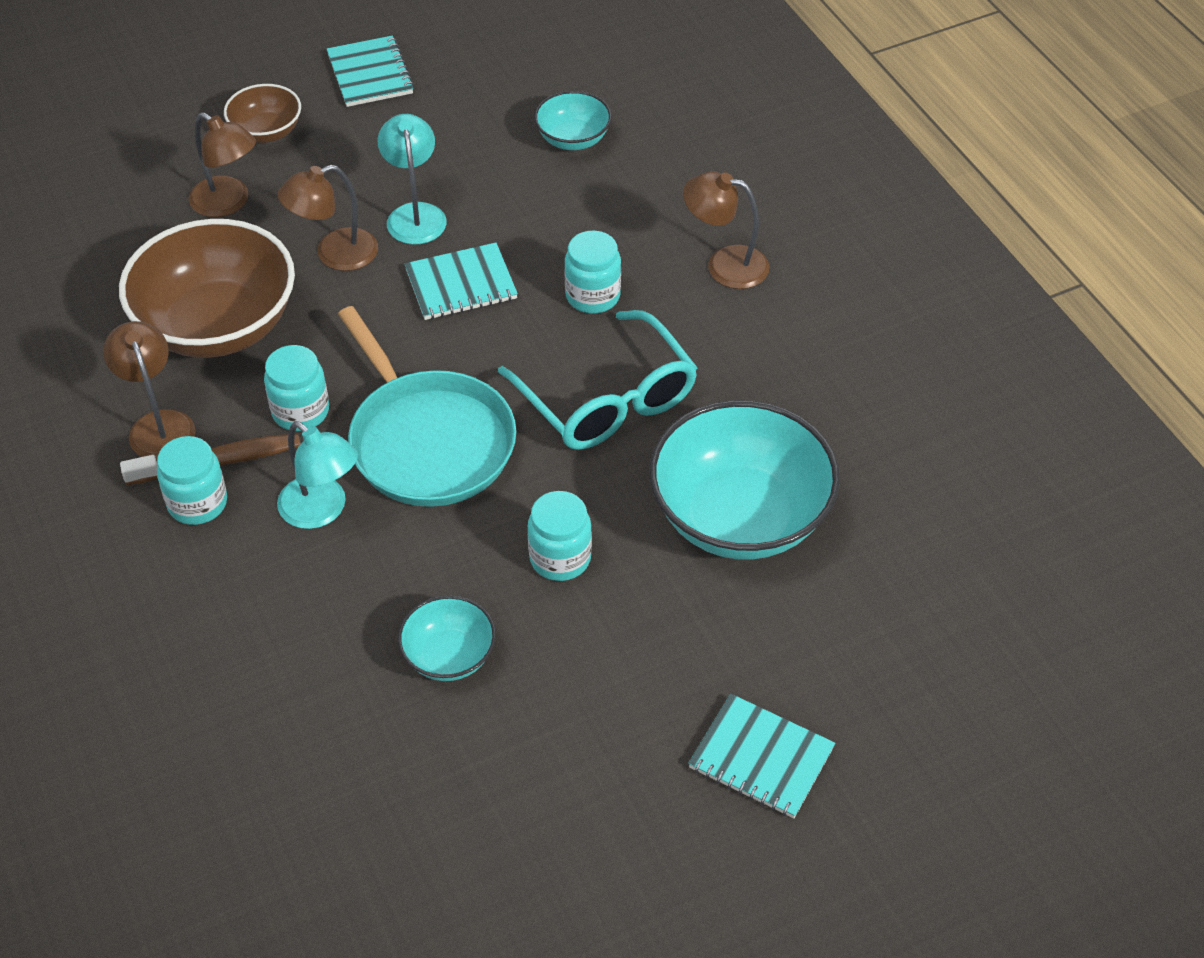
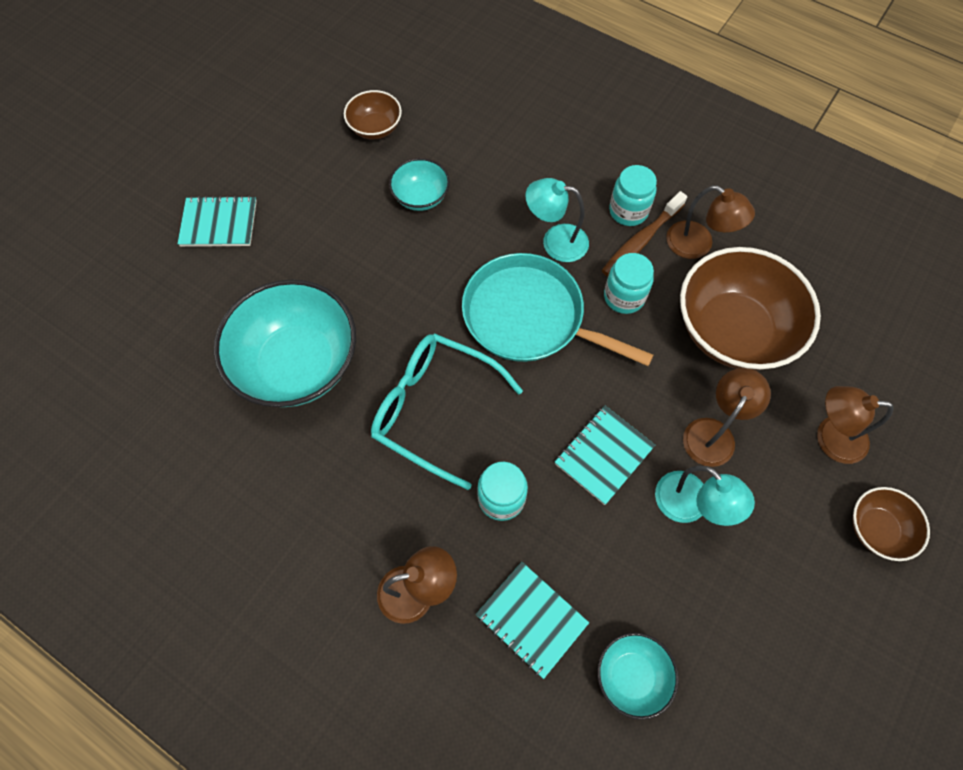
camera: 150 degrees right, 15 degrees up
turquoise notebook [327,36,414,107] -> turquoise notebook moved to [476,562,589,679]
turquoise jar [528,491,592,581] -> none
none -> brown bowl [344,90,402,140]

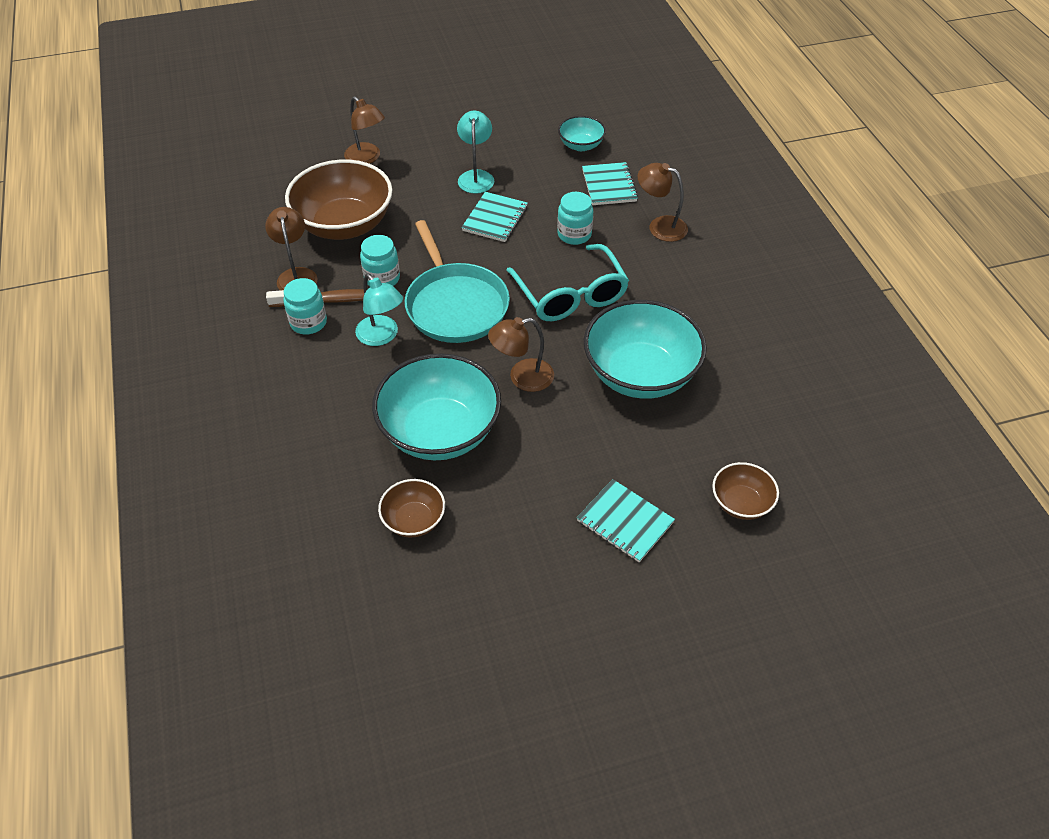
camera: 140 degrees left, 15 degrees down
turquoise bowl [389,158,450,211] -> turquoise bowl [372,353,501,460], size x2.02
turquoise notebook [555,406,655,505] -> turquoise notebook turned 60 degrees counterclockwise [461,192,528,242]
brown lamp [683,368,771,467] -> brown lamp moved to [488,317,554,392]
brown bowl [852,487,930,561] -> brown bowl moved to [712,462,779,520]

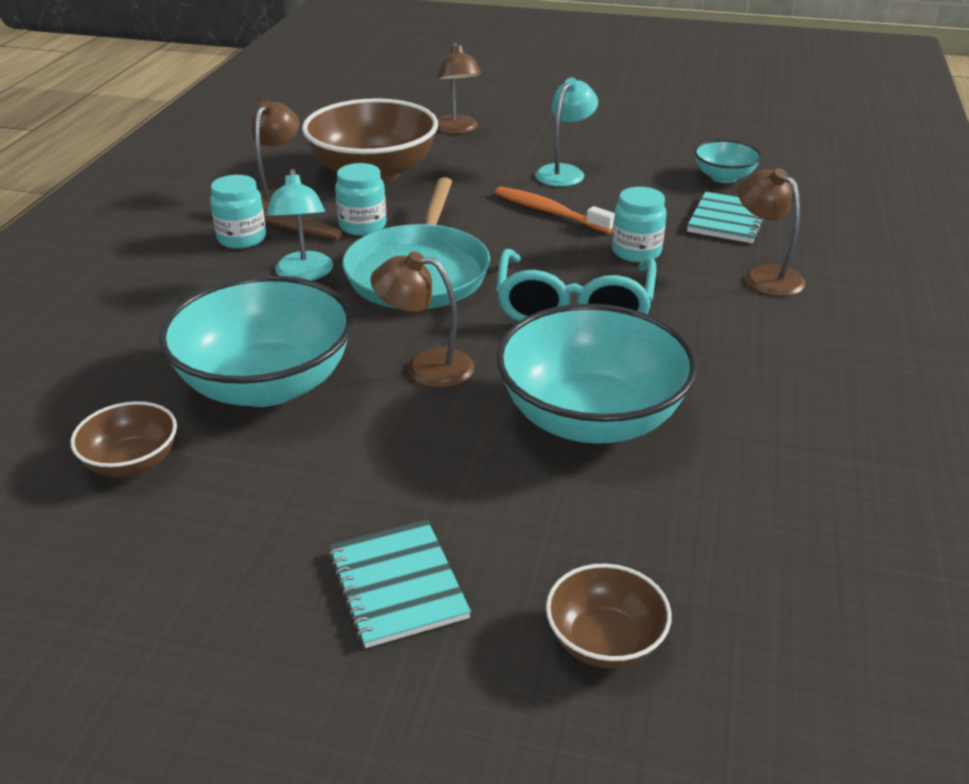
camera: 30 degrees right, 15 degrees down
turquoise notebook [461,192,528,242] -> orange toothbrush [495,187,615,233]

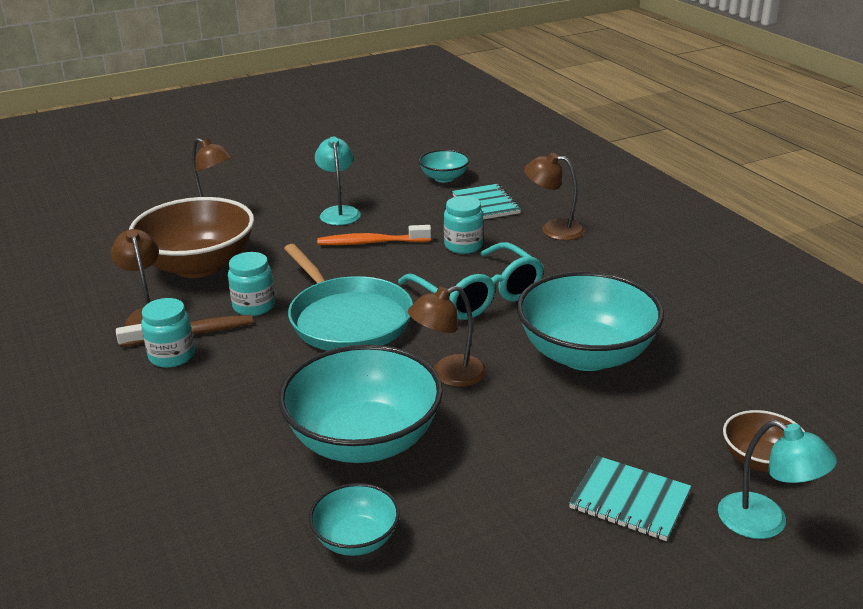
camera: 40 degrees left, 5 degrees down
brown bowl [71,401,177,477] -> turquoise bowl [309,483,400,556]
turquoise lamp [267,169,333,281] -> turquoise lamp moved to [718,420,837,539]

